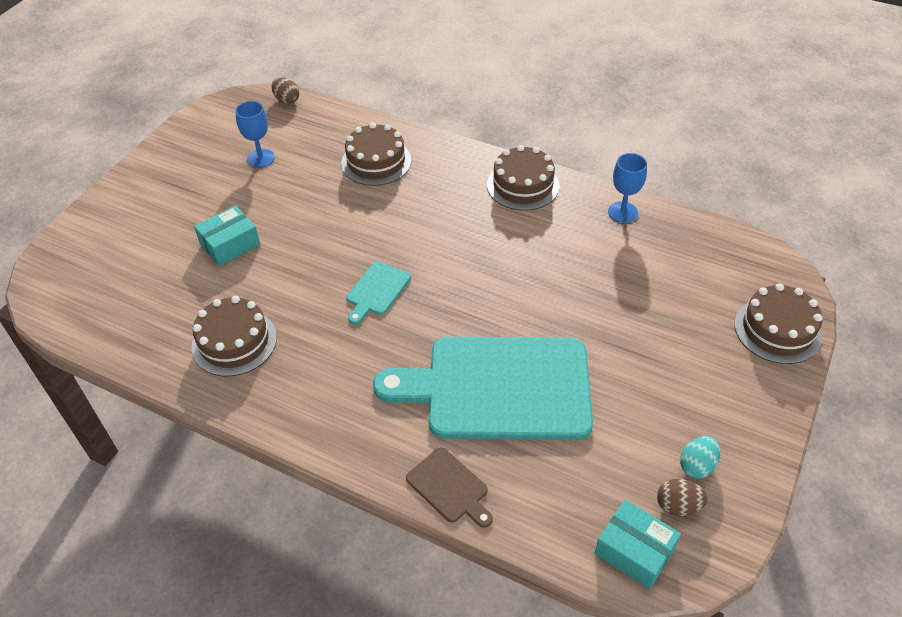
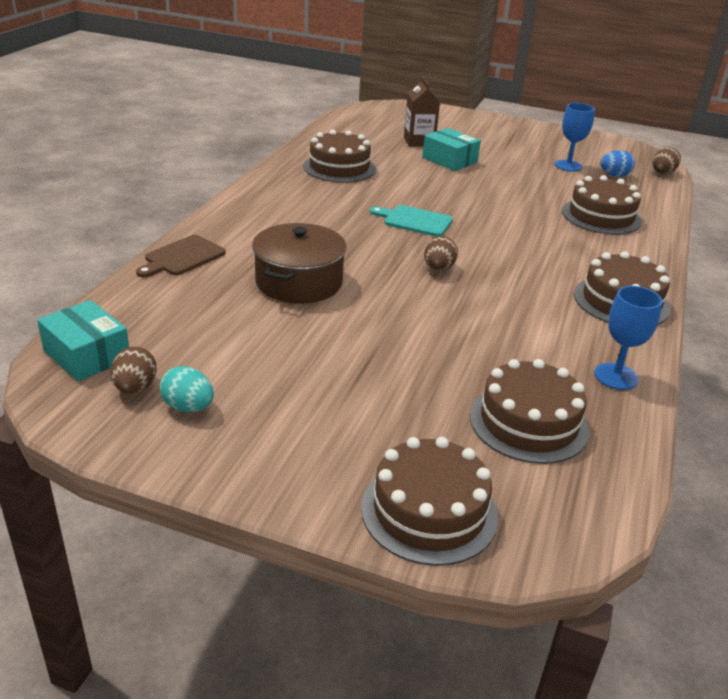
camera: 80 degrees right, 15 degrees down
turquoise cutting board [373,337,593,440] -> brown pot [252,223,347,303]
turquoise box [595,500,681,589] -> turquoise box turned 75 degrees counterclockwise [37,300,129,381]
none -> brown carton [404,76,440,147]
none -> brown egg [424,236,458,271]
none -> brown cake [470,359,589,464]
none -> blue egg [601,150,635,177]

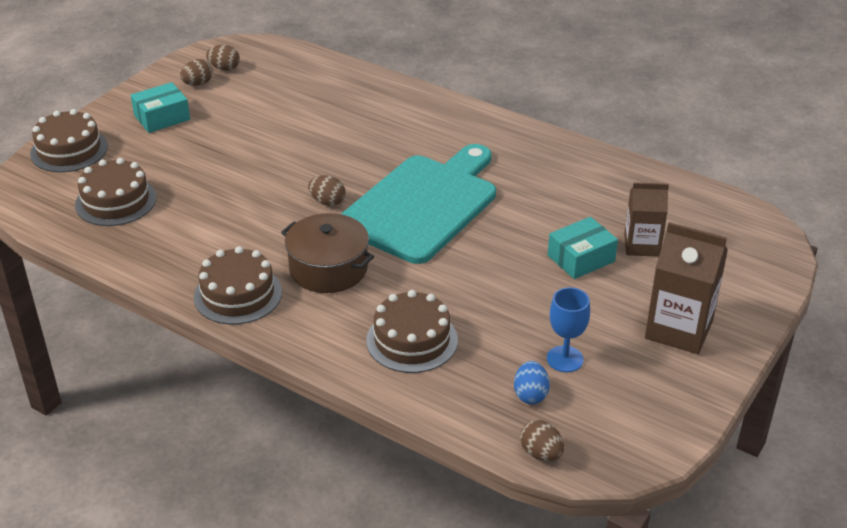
camera: 105 degrees right, 5 degrees up
turquoise box [37,300,129,381] -> turquoise box moved to [131,82,190,133]
brown cutting board [136,235,226,278] -> none
turquoise egg [160,366,214,412] -> brown egg [180,59,213,86]
brown pot [252,223,347,303] -> brown pot moved to [281,213,374,293]
brown cake [303,130,376,183] -> none
turquoise cutting board [370,205,453,237] -> turquoise cutting board [341,144,496,264], size x2.42
blue goblet [594,286,662,390] -> none
none -> brown carton [645,222,728,354]

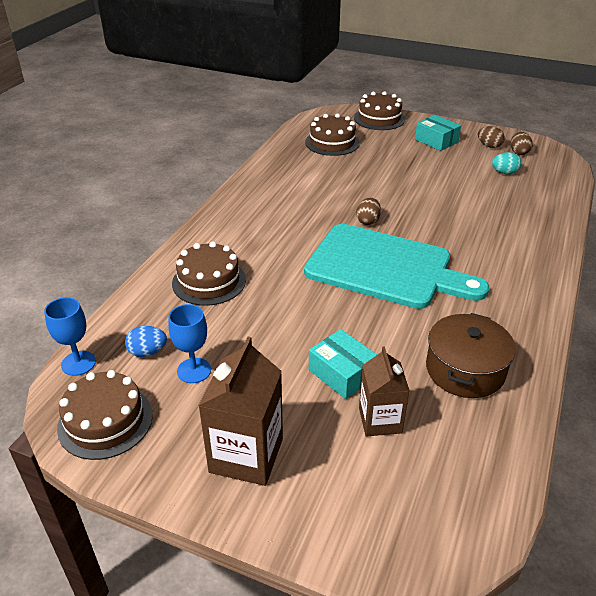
camera: 80 degrees right, 0 degrees up
brown cake [194,246,282,325] -> brown cake moved to [57,370,153,460]
brown pot [281,213,374,293] -> brown pot moved to [426,313,516,398]
brown egg [520,420,564,461] -> blue goblet [44,297,96,376]
none -> turquoise egg [492,152,521,174]

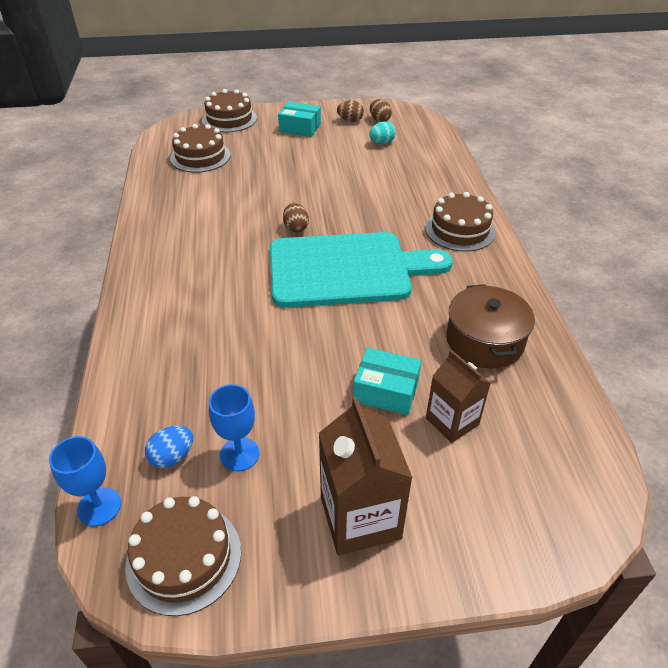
camera: 30 degrees left, 5 degrees up
brown cake [172,241,246,306] -> brown cake moved to [425,192,496,252]

